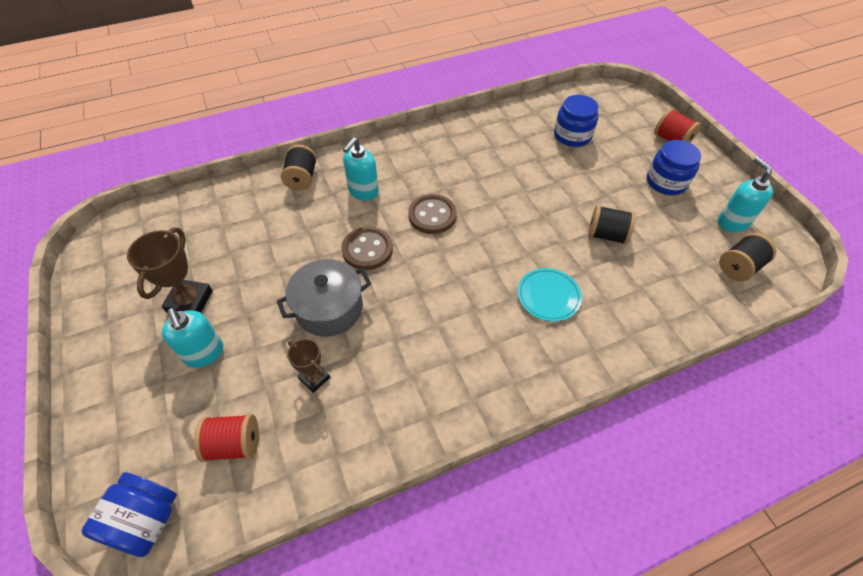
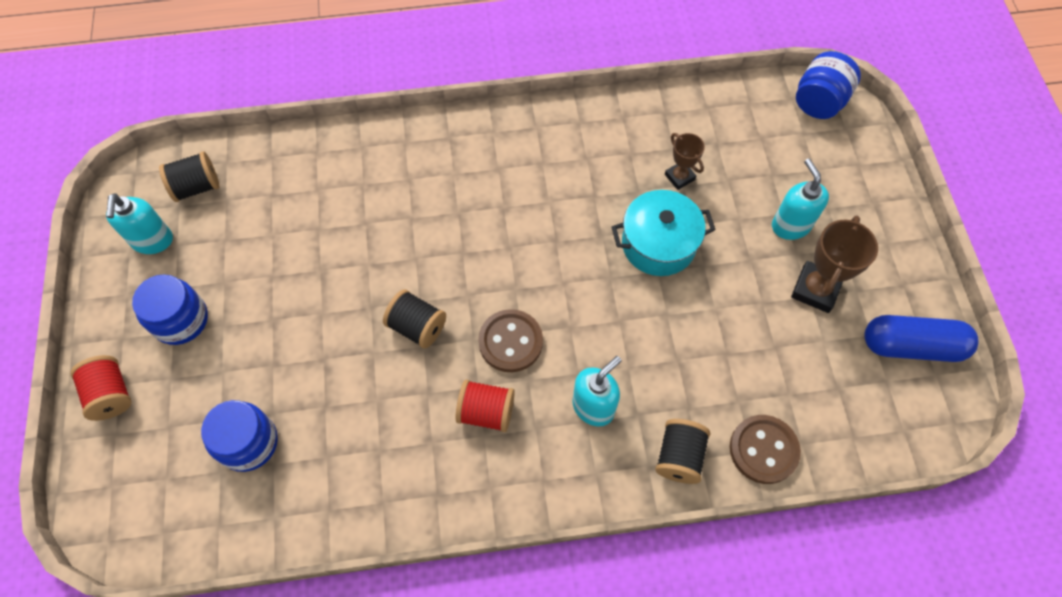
camera: 165 degrees left, 10 degrees up
red spool [194,414,259,462] -> red spool moved to [456,380,515,432]
grey pot [277,259,371,337] -> turquoise pot [612,190,716,276]
brown button [341,227,393,270] -> brown button moved to [730,415,801,484]
turquoise plate [517,268,582,321] -> none
black spool [588,205,636,245] -> black spool moved to [383,290,446,349]
none -> blue capsule [864,315,979,362]

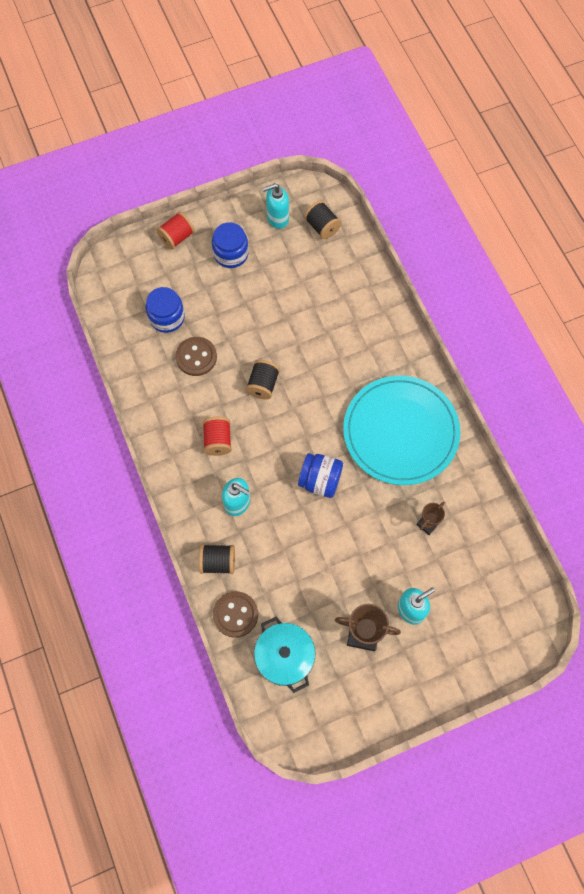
camera: 75 degrees right, 5 degrees up
brown button [478,309,543,372] -> brown button moved to [176,337,217,376]
turquoise pot [612,190,716,276] -> turquoise pot moved to [254,617,315,693]
blue jar [796,51,861,119] -> blue jar moved to [298,453,343,498]
blue capsule [864,315,979,362] -> none
none -> turquoise plate [343,376,461,485]

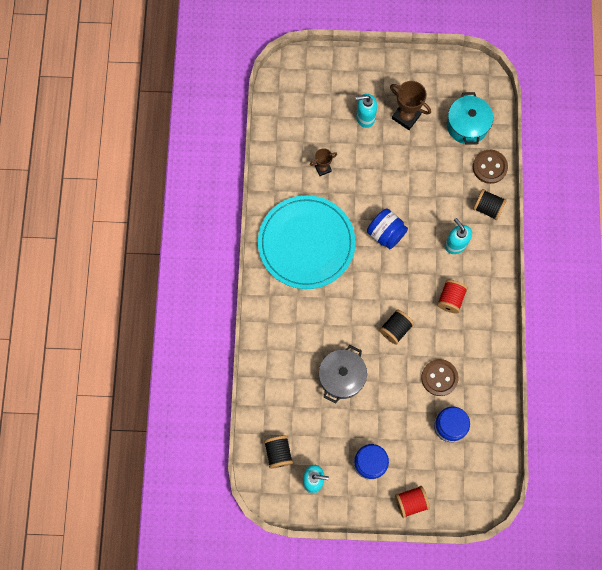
camera: 155 degrees left, 5 degrees up
none -> grey pot [319,345,367,403]

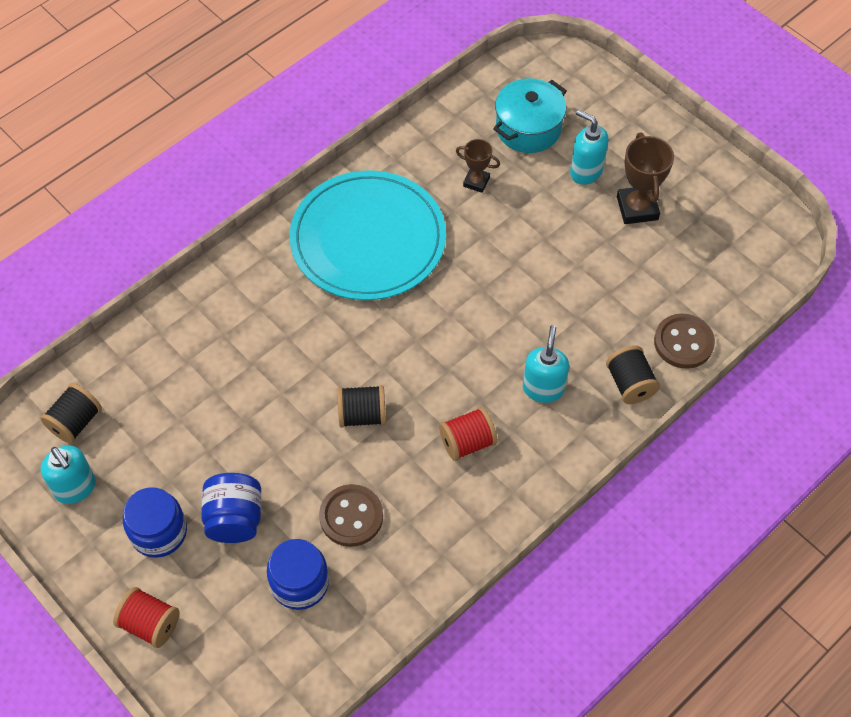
camera: 45 degrees right, 15 degrees down
grey pot [319,345,367,403] -> none
blue jar [367,209,408,249] -> blue jar moved to [201,473,261,543]
turquoise pot [447,92,493,145] -> turquoise pot moved to [493,78,567,153]

